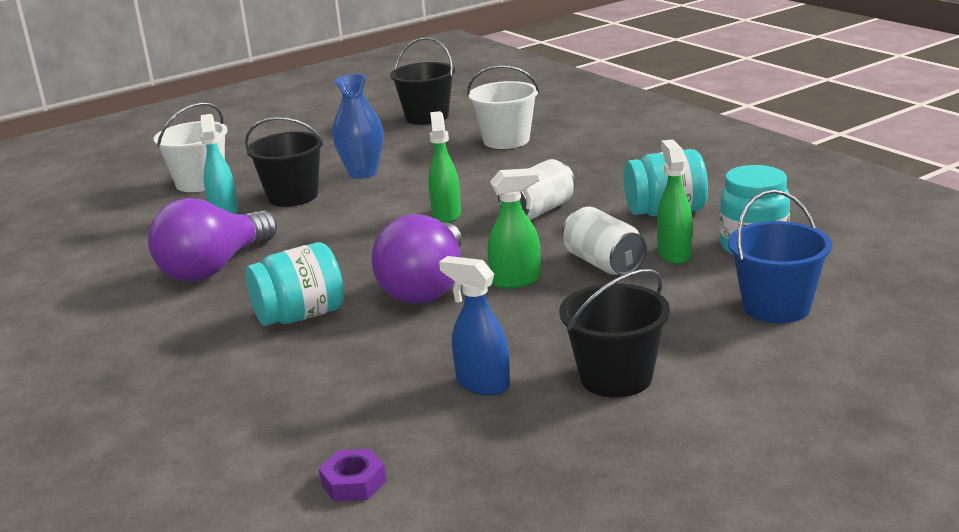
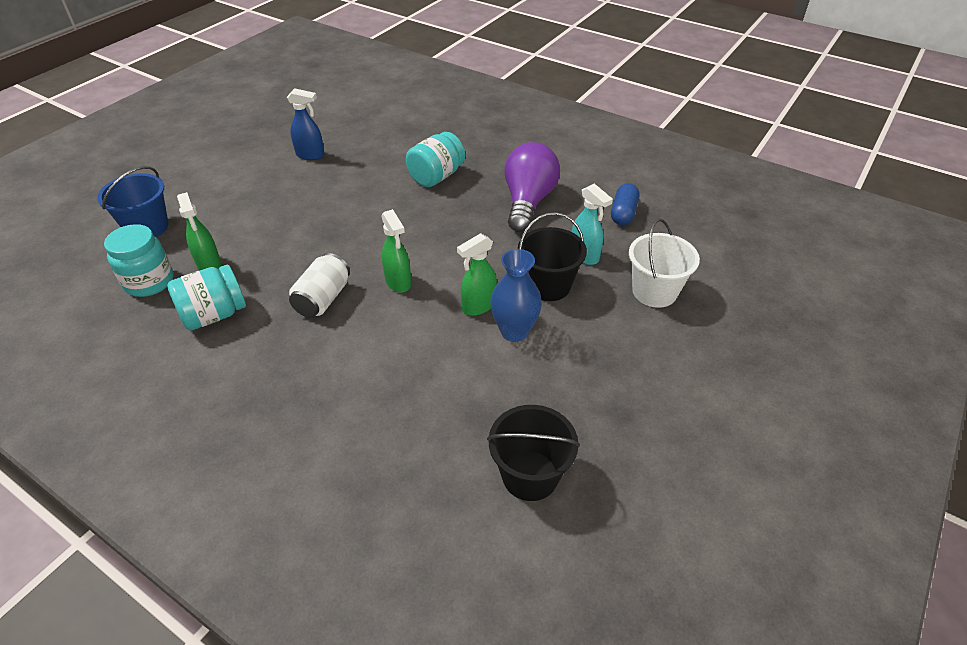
camera: 155 degrees right, 20 degrees up
purple nut [319,448,386,502] -> none
purple light bulb [371,214,462,304] -> none
white bucket [467,65,540,149] -> none
green spray bottle [487,168,541,289] -> green spray bottle moved to [457,233,497,316]
black bucket [559,269,670,398] -> none
white can [562,207,647,275] -> none
none -> blue capsule [611,183,639,225]

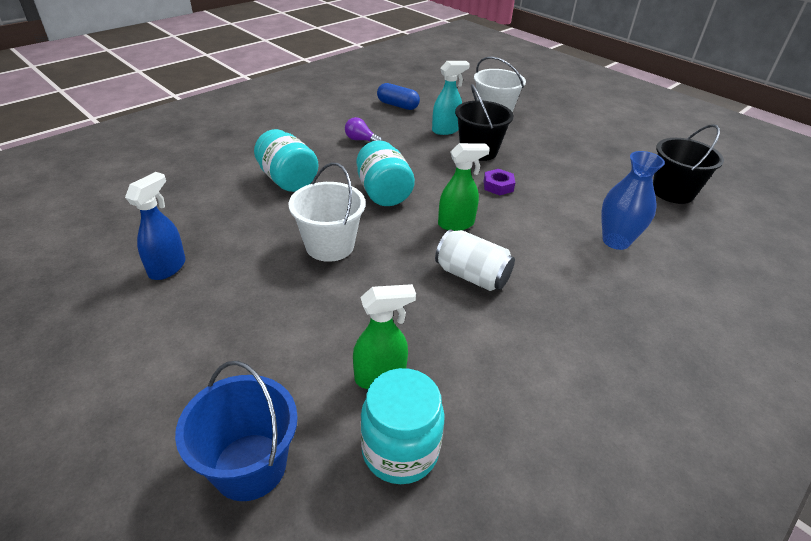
camera: 80 degrees left, 5 degrees down
turquoise jar [167,265,246,330] -> turquoise jar moved to [356,140,415,206]
green spray bottle [457,233,497,316] -> purple nut [484,169,515,195]
blue vase [490,249,542,342] -> blue vase moved to [601,151,665,250]
purple light bulb [504,142,560,232] -> purple light bulb [345,117,382,142], size x0.42
none -> white bucket [288,162,365,262]

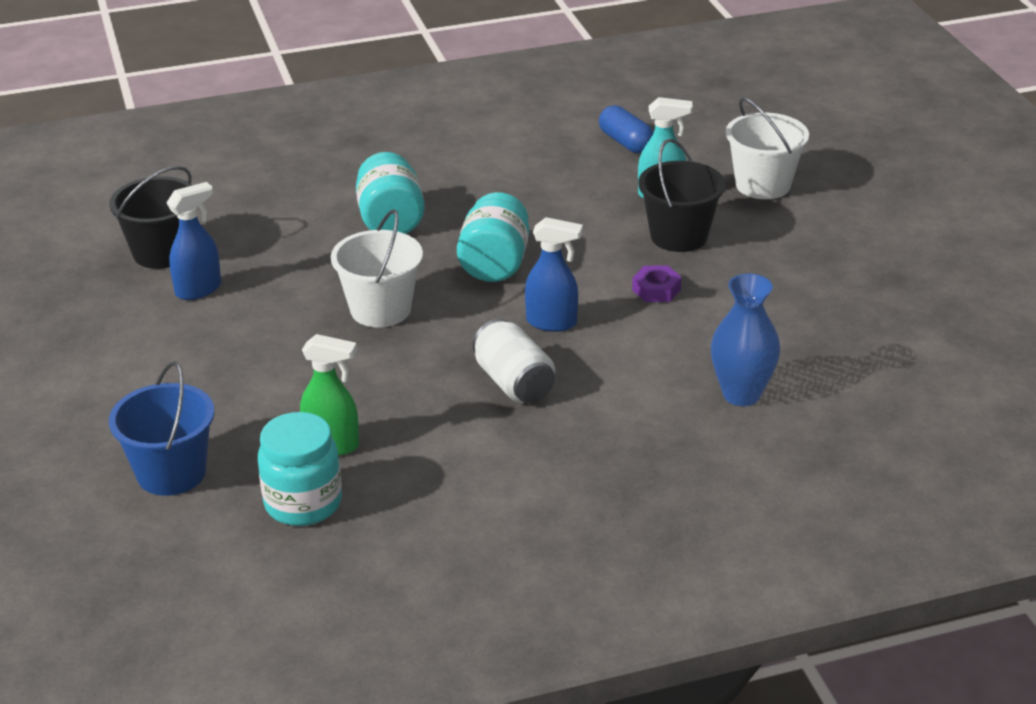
camera: 30 degrees right, 5 degrees down
purple light bulb [345,117,382,142] -> none
green spray bottle [438,143,490,231] -> blue spray bottle [525,217,583,332]
black bucket [653,124,724,204] -> black bucket moved to [109,166,193,269]

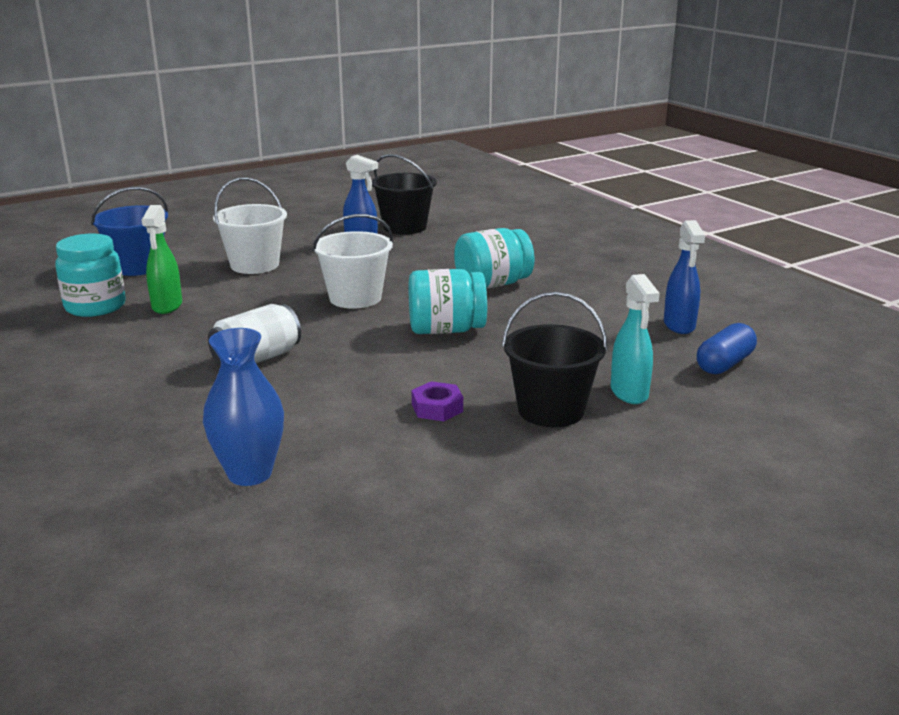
camera: 75 degrees right, 10 degrees down
blue spray bottle [525,217,583,332] -> blue spray bottle moved to [664,220,705,334]
white bucket [726,97,809,199] -> white bucket moved to [213,177,287,274]

